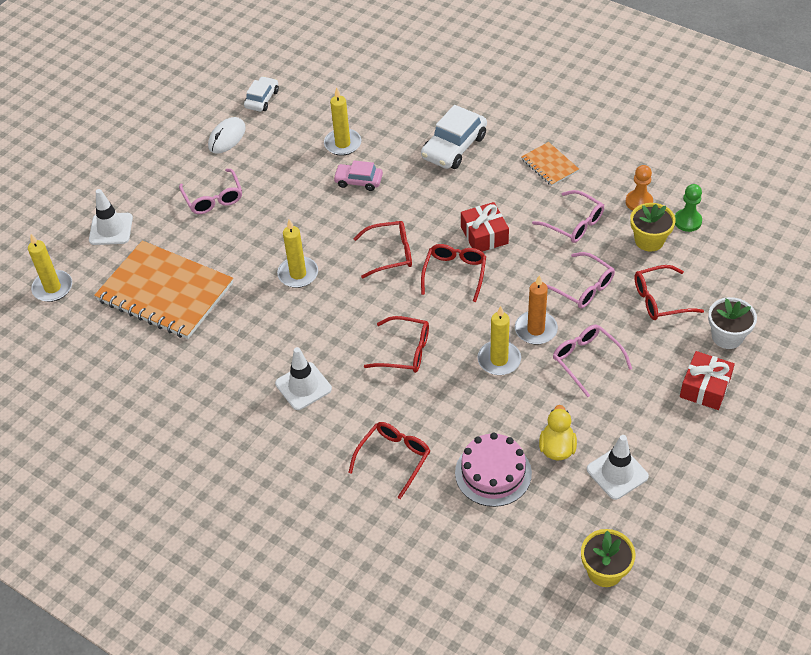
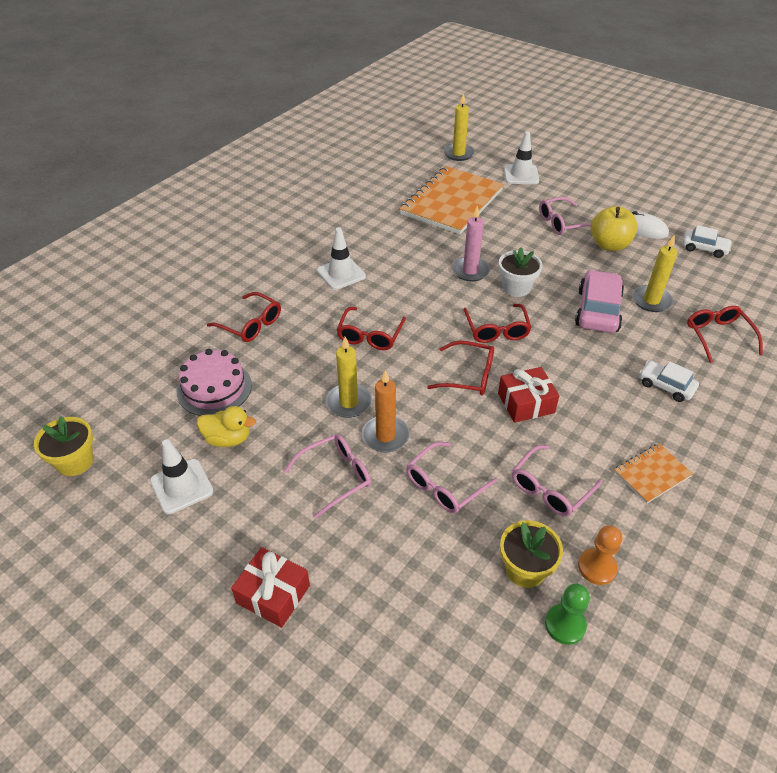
camera: 90 degrees right, 5 degrees down
yellow candle [277,219,318,288] -> pink candle [452,206,490,282]
pink car [333,160,383,191] -> pink car [575,270,624,333], size x1.65
white car [421,105,487,169] -> white car [639,361,699,402], size x0.61
red glasses [634,265,704,320] -> red glasses moved to [687,306,763,363]
white flower pot [708,297,757,349] -> white flower pot moved to [499,247,542,297]
none -> yellow apple [591,206,638,251]

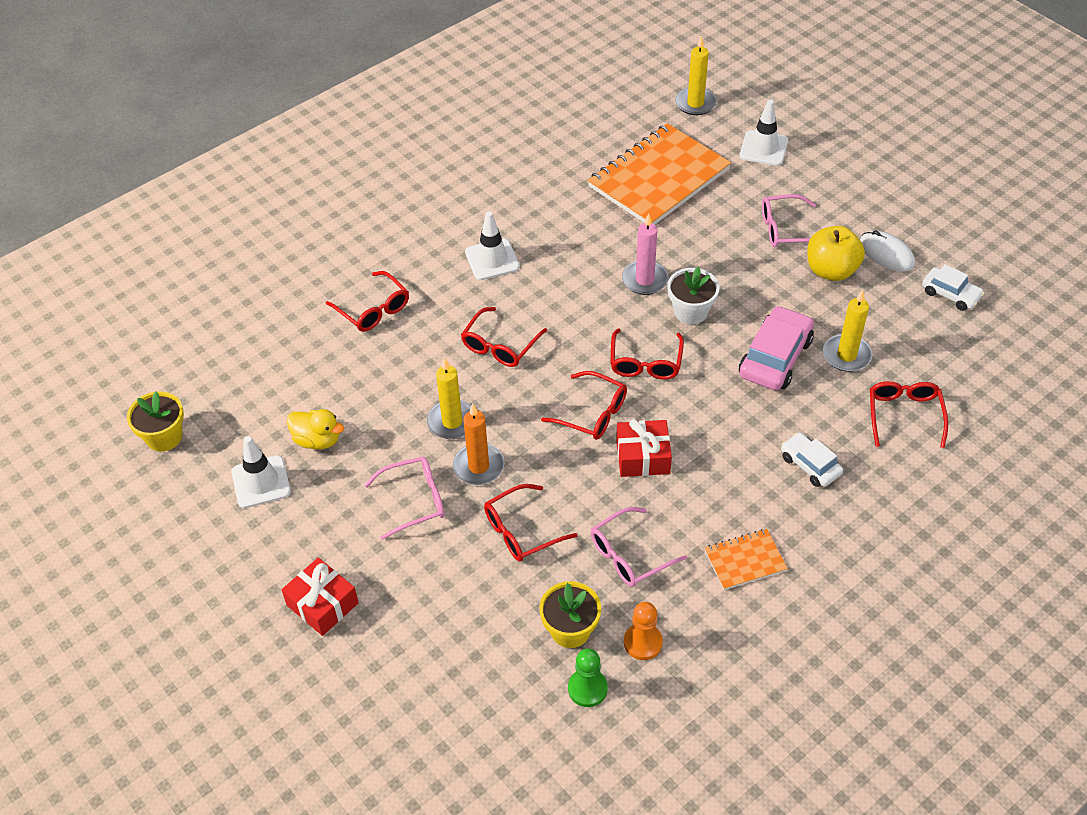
camera: 15 degrees right, 5 degrees up
pink cake [177,349,252,416] -> none
pink glasses [406,442,498,514] -> red glasses [484,484,578,562]

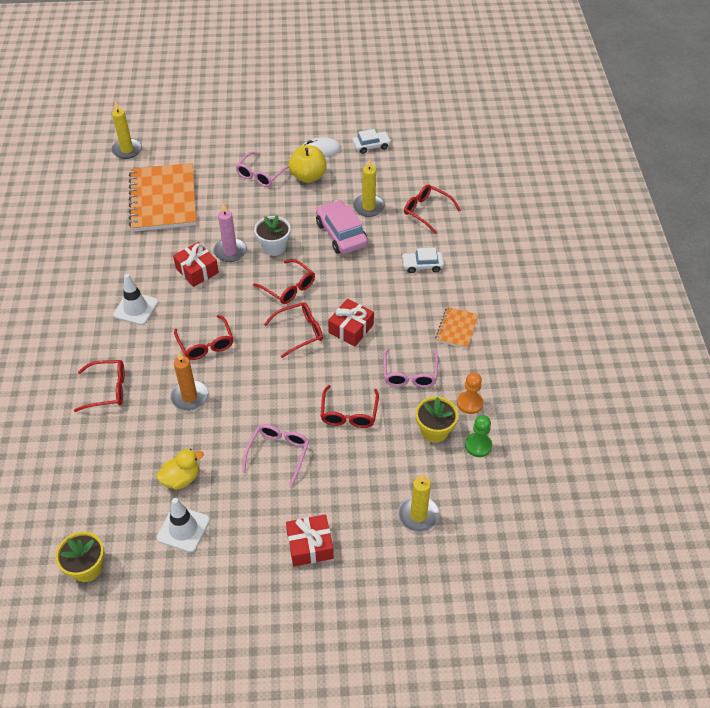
camera: 55 degrees left, 0 degrees up
yellow candle [427,358,471,439] -> yellow candle moved to [398,473,440,532]
orange candle [453,404,504,485] -> orange candle moved to [170,351,208,411]
white traffic cone [740,100,788,166] -> none
none -> red gift [173,242,219,287]

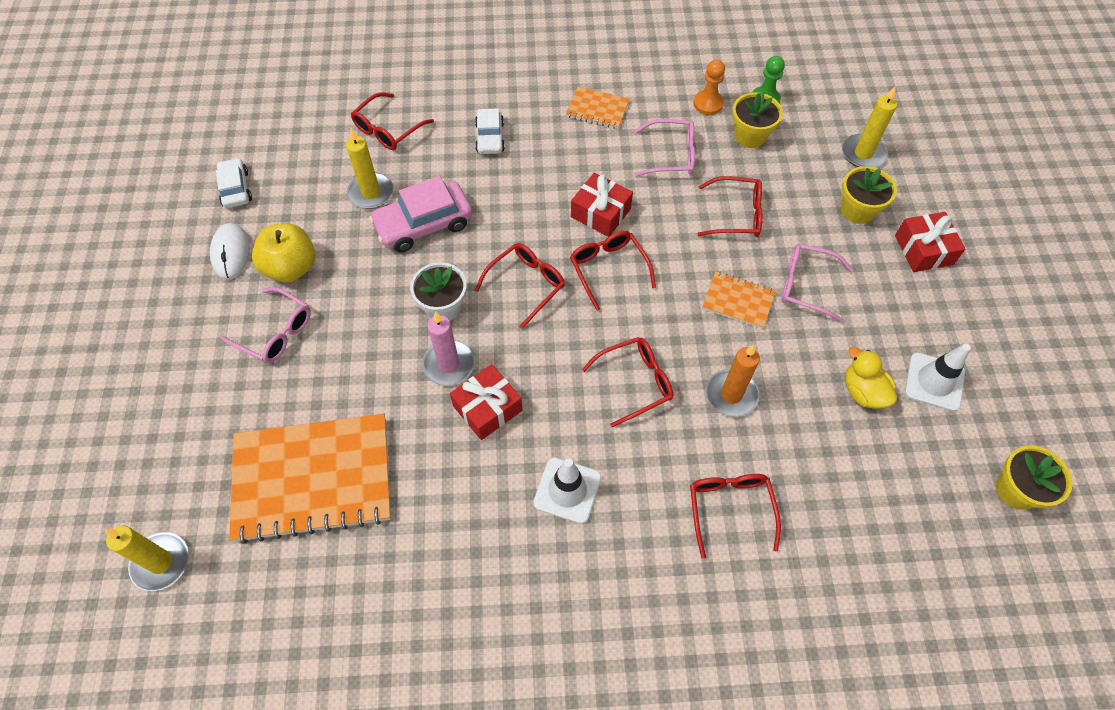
camera: 90 degrees left, 10 degrees up
none -> orange notebook [702,271,776,329]
none -> yellow flower pot [841,166,897,224]

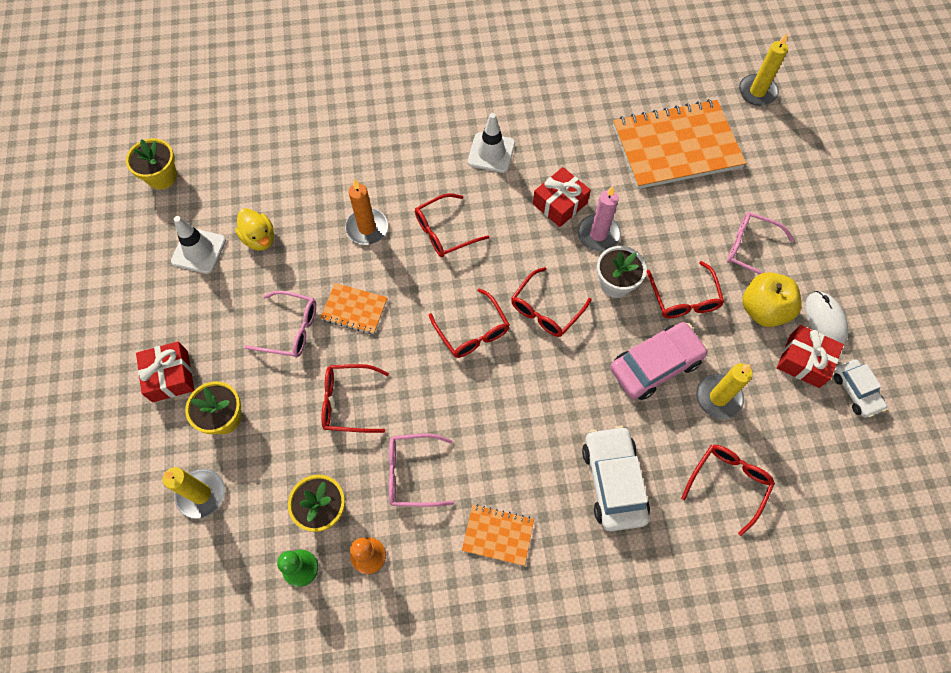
camera: 175 degrees right, 5 degrees up
white car [475,108,505,154] -> white car [582,426,650,531], size x1.65
red gift [571,173,633,237] -> red gift moved to [777,325,844,388]
red glasses [690,474,781,559] -> red glasses moved to [647,261,724,318]

